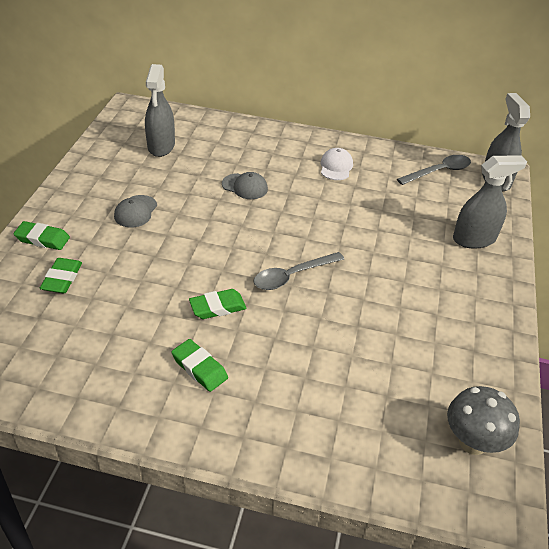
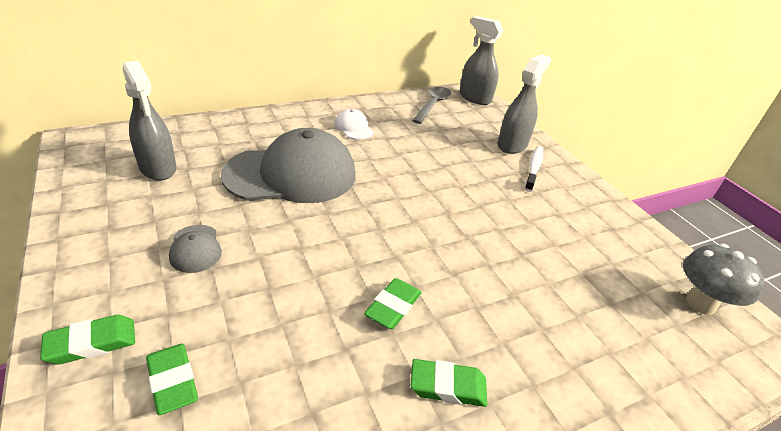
camera: 40 degrees left, 5 degrees down
grey cap [222,172,268,199] -> grey cap [221,128,356,203], size x2.40
grey spoon [254,252,344,290] -> none
none -> white toothbrush [525,146,543,192]

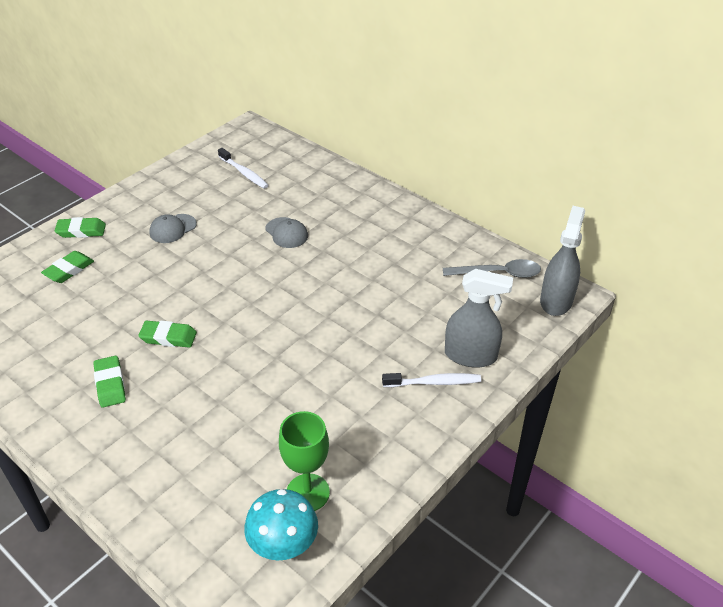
camera: 70 degrees right, 5 degrees up
green eraser [40,315,135,365] -> green eraser turned 45 degrees counterclockwise [55,217,106,238]
grey spray bottle [123,61,177,181] -> white toothbrush [218,148,269,189]
grey cap [221,128,356,203] -> grey cap [265,217,308,248], size x0.42
white cap [335,109,374,140] -> none
grey mushroom [683,244,764,315] -> turquoise mushroom [244,489,318,561]
none -> green goblet [279,411,330,511]

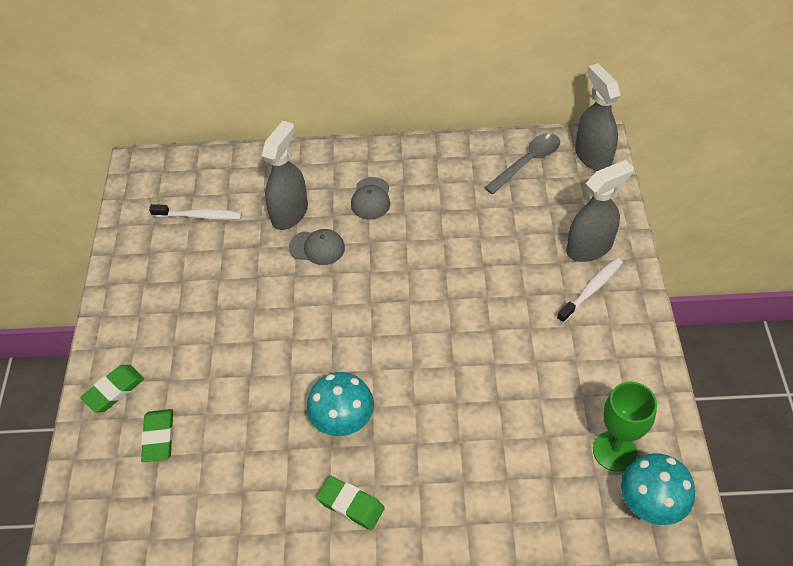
camera: 40 degrees left, 10 degrees up
green eraser [138,321,197,348] -> turquoise mushroom [307,372,374,436]
grey cap [149,214,197,243] -> grey cap moved to [351,177,390,220]
none -> grey spray bottle [262,121,308,230]

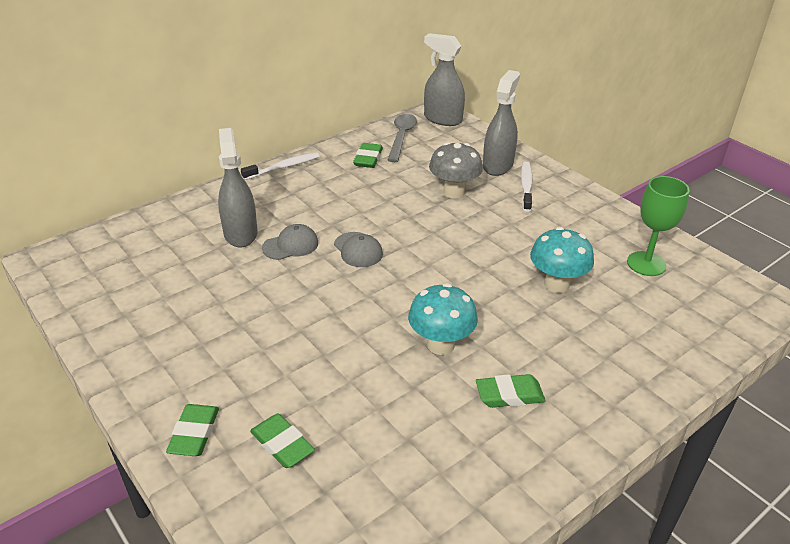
camera: 40 degrees left, 15 degrees down
white toothbrush [149,204,242,220] -> white toothbrush moved to [241,152,319,180]
grey cap [351,177,390,220] -> grey cap moved to [334,232,383,267]
turquoise mushroom [621,453,695,525] -> turquoise mushroom moved to [530,227,594,293]
none -> green eraser [353,143,383,168]
none -> grey mushroom [429,142,483,198]

